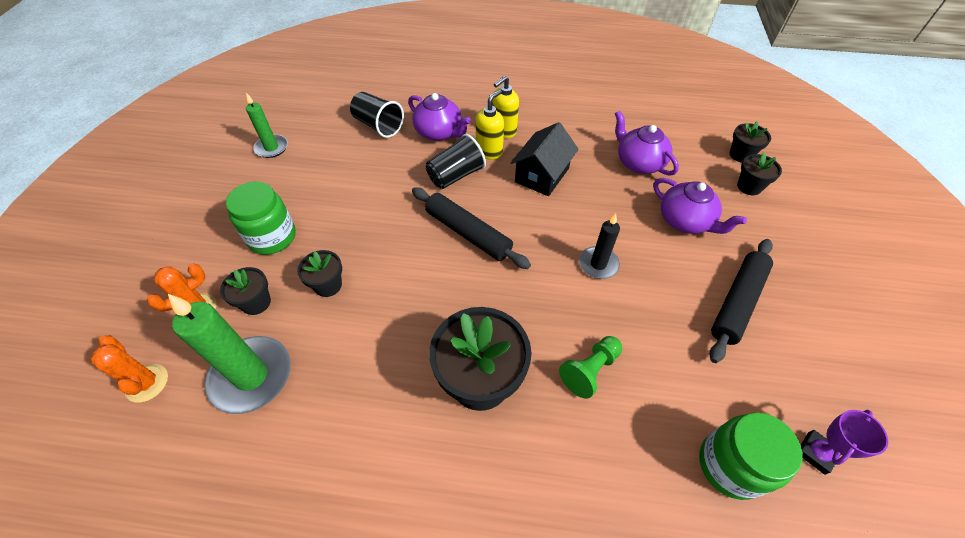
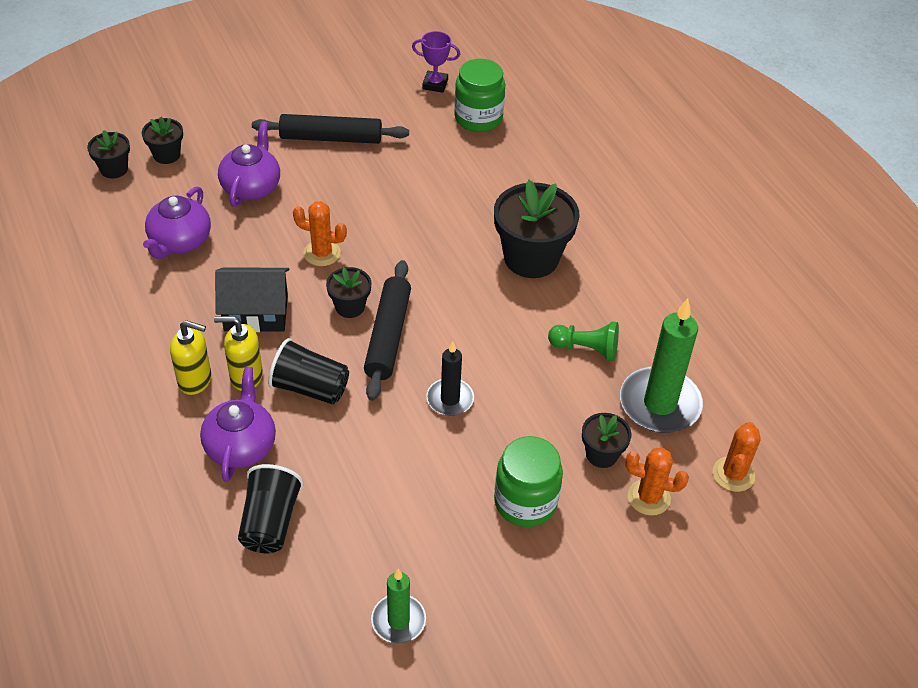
camera: 125 degrees left, 5 degrees down
black flower pot [297,250,342,297] -> black flower pot moved to [326,267,371,318]
green pawn [559,336,622,399] -> green pawn moved to [548,321,619,361]
black candle [579,214,620,279] -> black candle moved to [426,341,474,416]
none -> orange cactus [293,201,347,266]

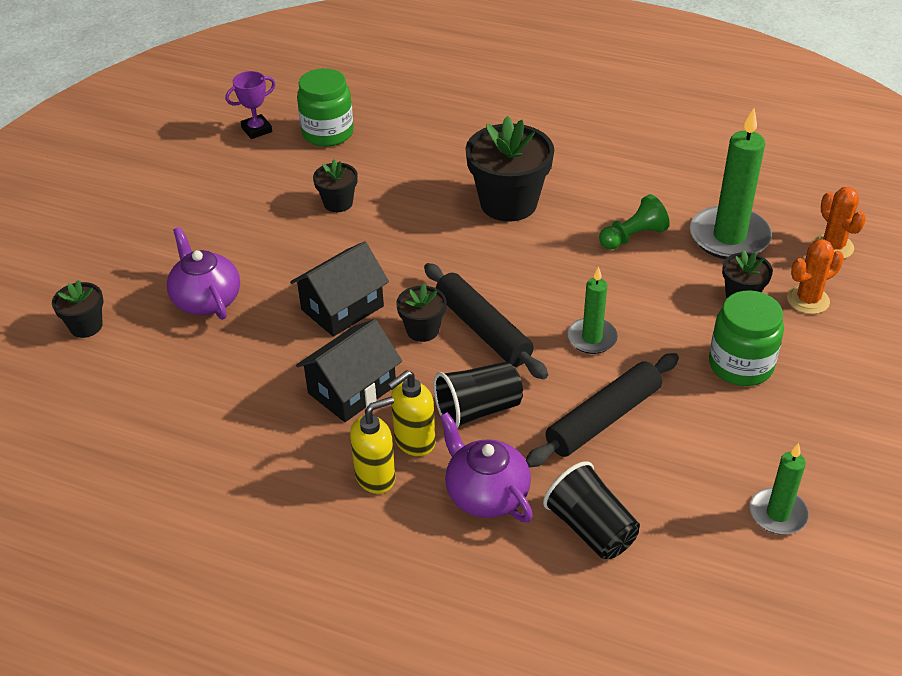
camera: 40 degrees left, 5 degrees down
black flower pot [87,130,130,179] -> black flower pot moved to [313,160,358,212]
purple teapot [143,186,211,259] -> none
black rolling pin [252,114,409,144] -> black rolling pin moved to [526,353,679,467]
orange cactus [293,201,347,266] -> black house [290,241,389,337]
black candle [426,341,474,416] -> green candle [567,267,618,354]

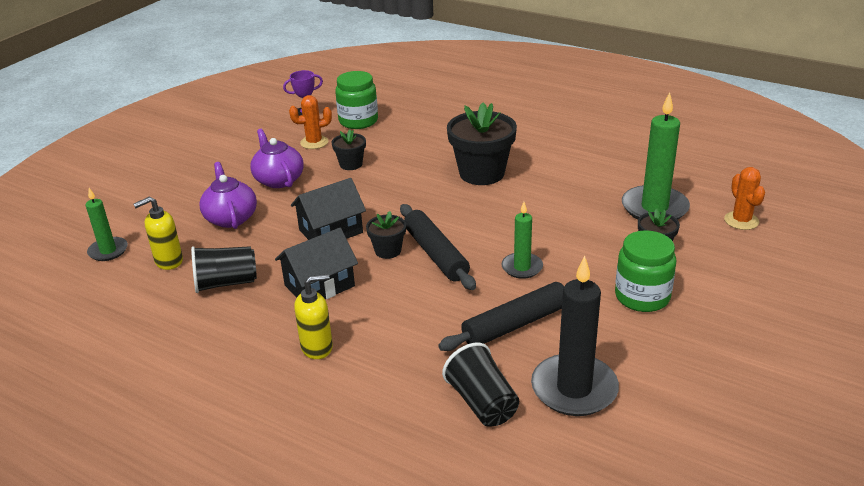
camera: 10 degrees right, 10 degrees down
black flower pot [52,280,104,338] -> none
yellow soap dispenser [388,370,435,456] -> yellow soap dispenser moved to [133,196,183,270]
black cup [433,362,523,428] -> black cup moved to [191,246,257,293]
purple teapot [440,412,533,522] -> purple teapot moved to [250,129,304,188]
green pawn [599,194,670,249] -> none
green candle [750,443,809,535] -> green candle moved to [85,188,128,261]
orange cactus [787,239,844,314] -> orange cactus moved to [289,95,332,149]
none -> black candle [531,256,619,416]

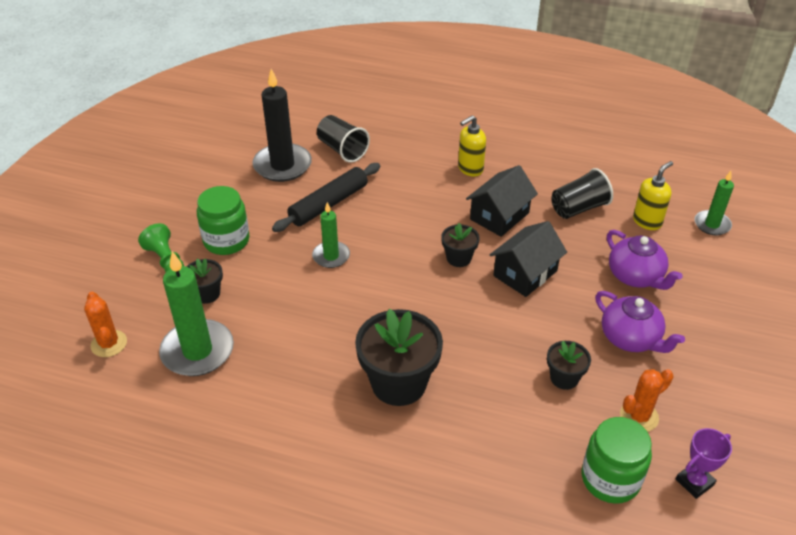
camera: 165 degrees right, 10 degrees up
black rolling pin [400,204,476,290] -> none
none -> green pawn [138,223,184,272]

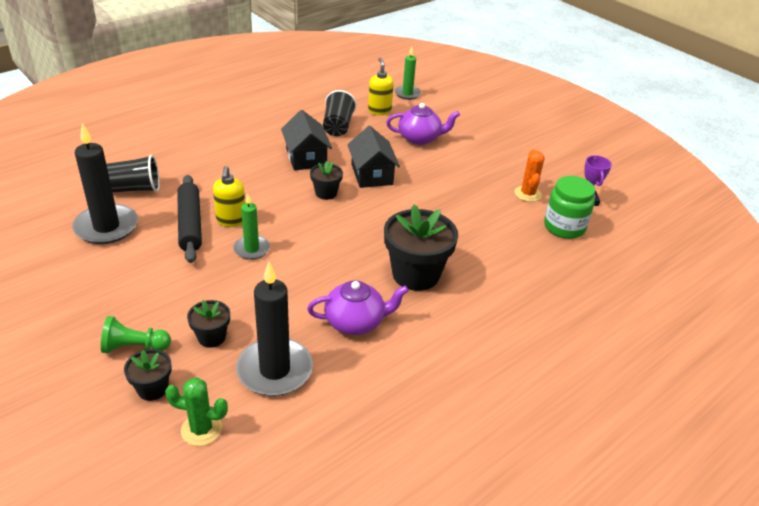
camera: 60 degrees left, 5 degrees down
orange cactus [84,292,127,357] -> green cactus [165,377,228,446]
green candle [159,251,234,376] -> black candle [236,262,313,396]
green jar [197,186,249,255] -> none
yellow soap dispenser [458,115,486,177] -> yellow soap dispenser moved to [213,166,245,227]
black flower pot [547,341,591,390] -> black flower pot moved to [124,349,172,401]
purple teapot [595,291,685,353] -> purple teapot moved to [307,280,409,335]

